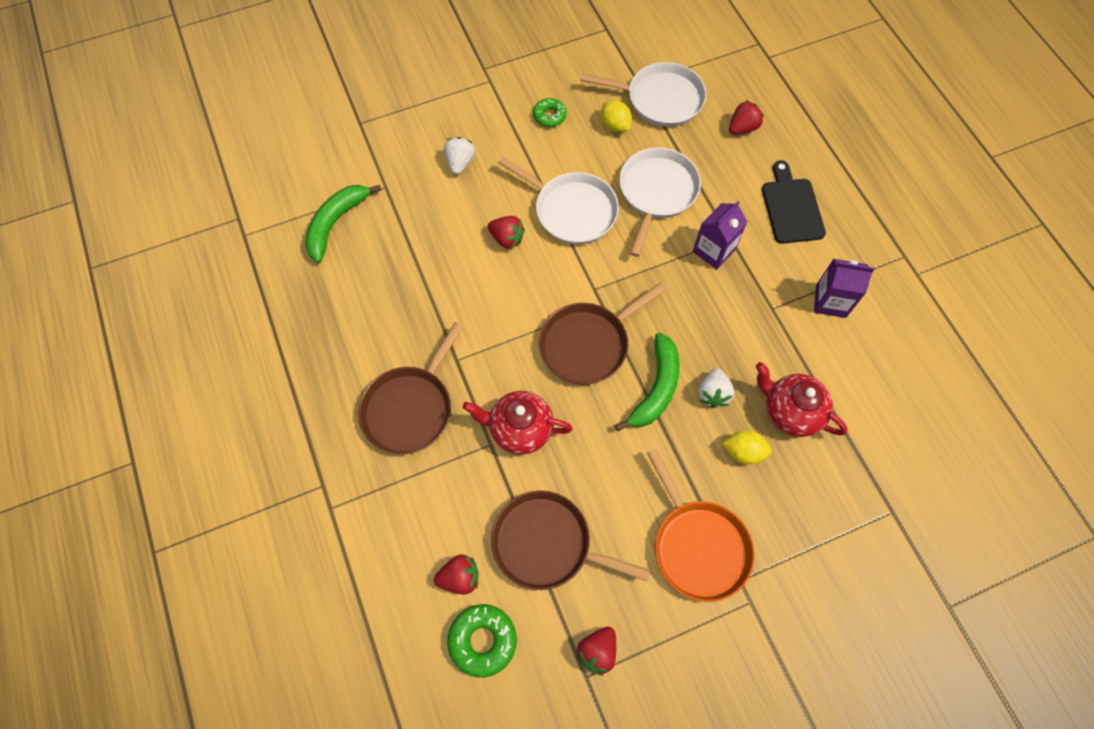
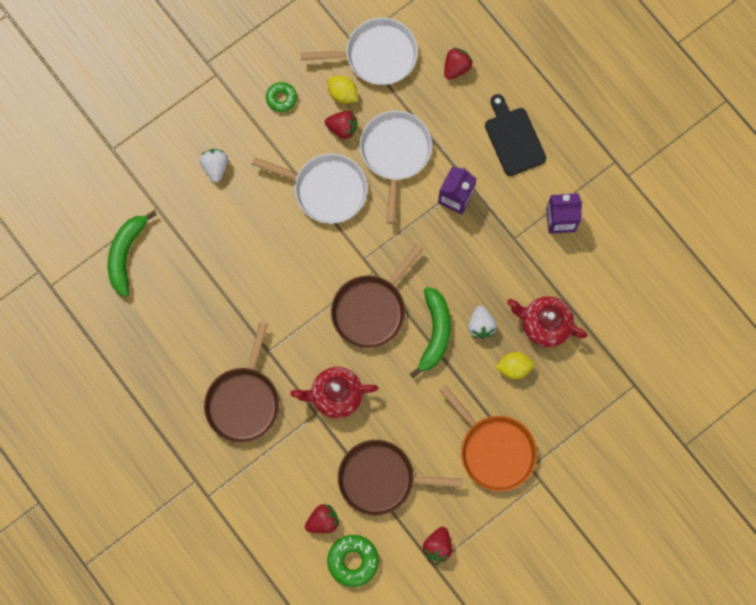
camera: 15 degrees left, 10 degrees up
red strawberry [488,216,525,249] -> red strawberry moved to [325,111,357,139]

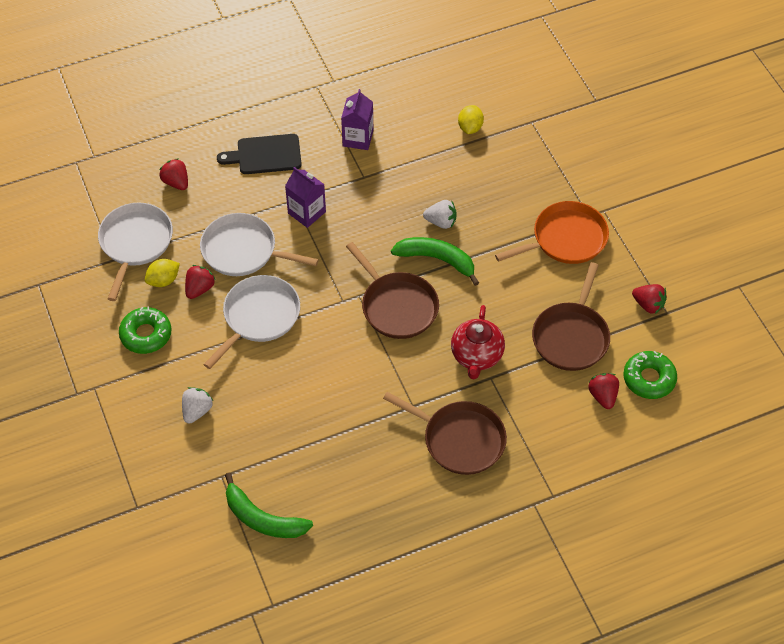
camera: 75 degrees left, 20 degrees down
white strawberry [200,149,228,183] -> white strawberry turned 105 degrees clockwise [182,387,213,424]
green donut [266,82,297,112] -> green donut [119,307,171,354], size x1.55
yellow lemon [495,352,534,379] -> yellow lemon moved to [458,105,484,134]
red teapot [507,296,588,347] -> none

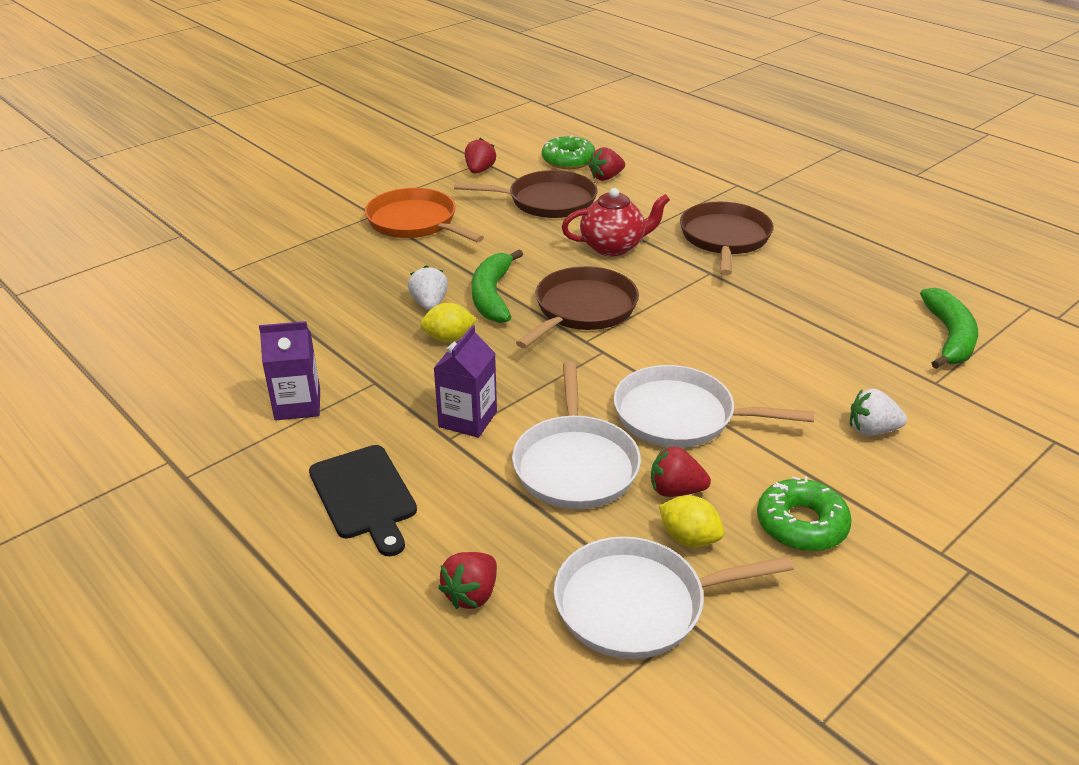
camera: 110 degrees left, 20 degrees down
yellow lemon [458,105,484,134] -> yellow lemon moved to [420,303,477,342]

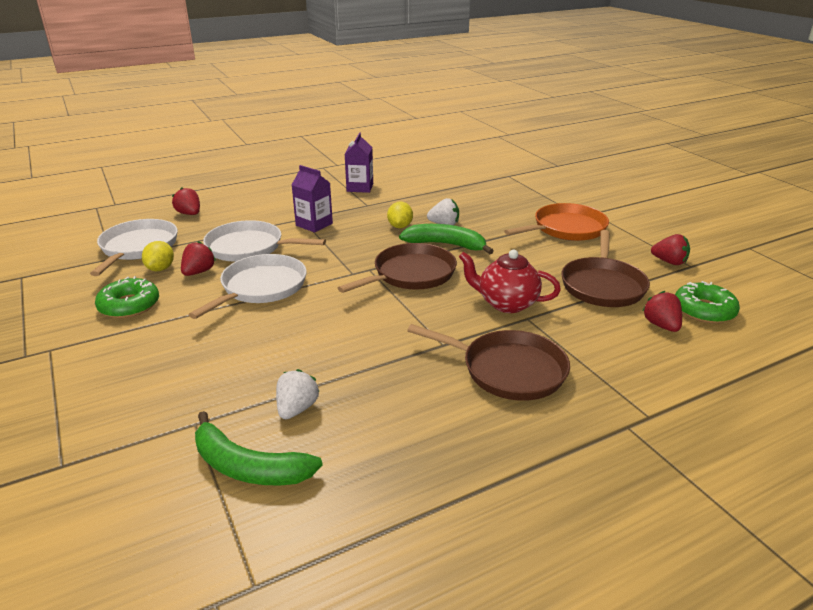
camera: 105 degrees right, 5 degrees down
black cutting board [309,445,417,556] -> none
brown pan [516,266,639,348] -> brown pan turned 90 degrees counterclockwise [338,243,457,293]
red teapot [562,188,670,256] -> red teapot turned 105 degrees clockwise [459,250,561,313]
yellow lemon [659,495,724,547] -> yellow lemon turned 45 degrees counterclockwise [142,241,174,271]
white strawberry [850,389,907,436] -> white strawberry moved to [276,369,320,419]

